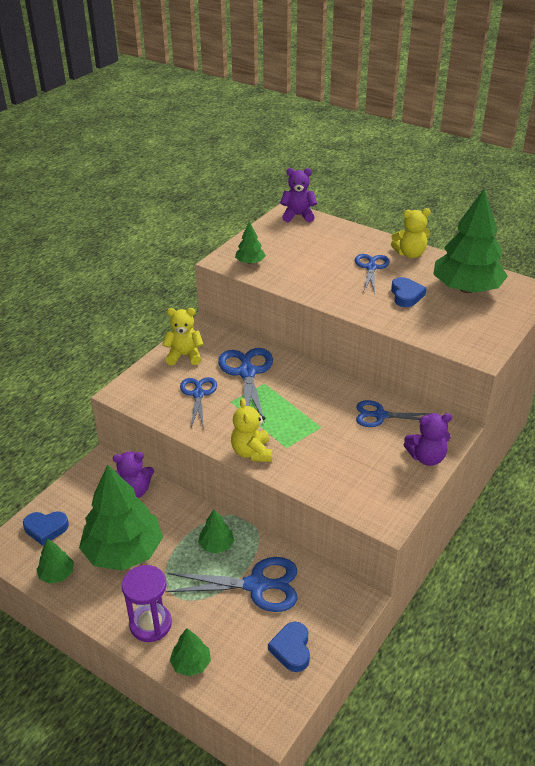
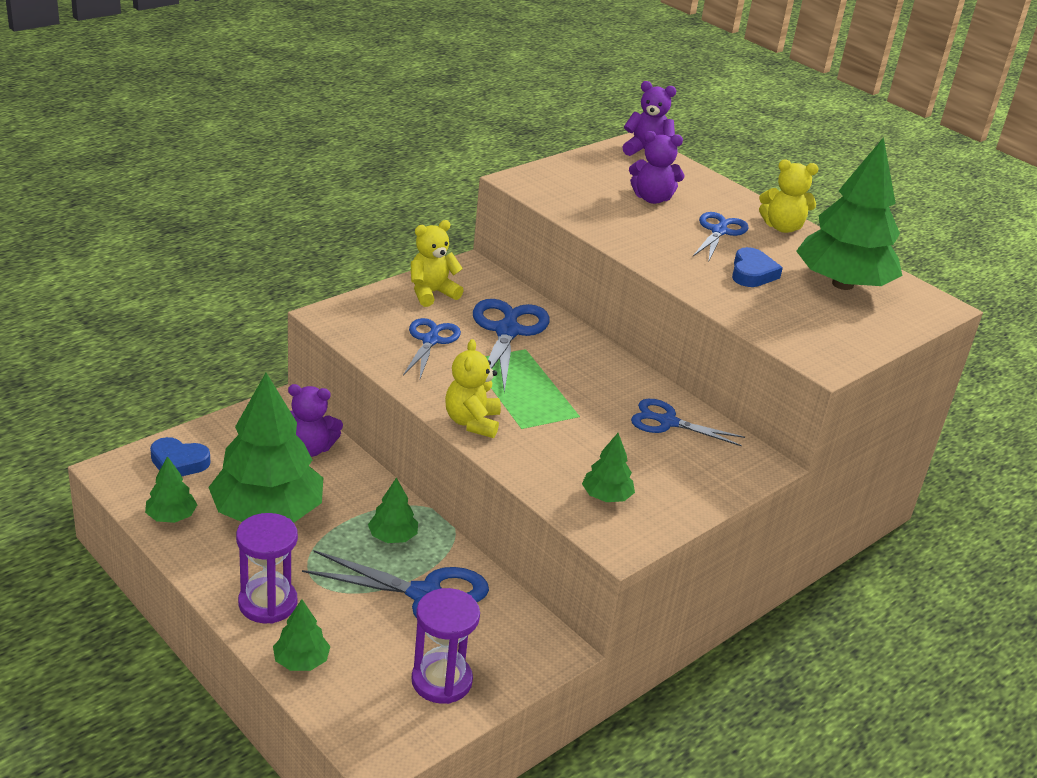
camera: 10 degrees right, 5 degrees down
yellow teddy bear [162,308,204,366] -> yellow teddy bear turned 45 degrees counterclockwise [411,220,464,307]
green tree [235,221,266,264] -> green tree moved to [582,433,635,502]
blue heart [268,622,310,672] -> purple hourglass [412,588,480,704]
purple teddy bear [403,413,452,466] -> purple teddy bear moved to [629,131,684,204]

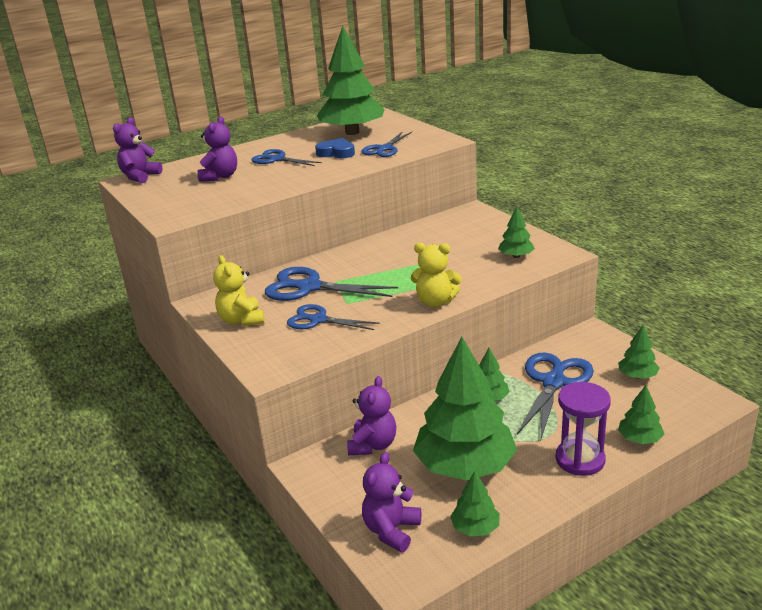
camera: 75 degrees left, 5 degrees down
blue heart [150,437,211,476] -> purple teddy bear [362,452,421,552]
purple hourglass [412,588,480,704] -> green tree [618,326,660,379]
blue scissors [631,399,745,446] -> blue scissors moved to [361,132,412,157]
yellow teddy bear [759,159,819,233] -> none

